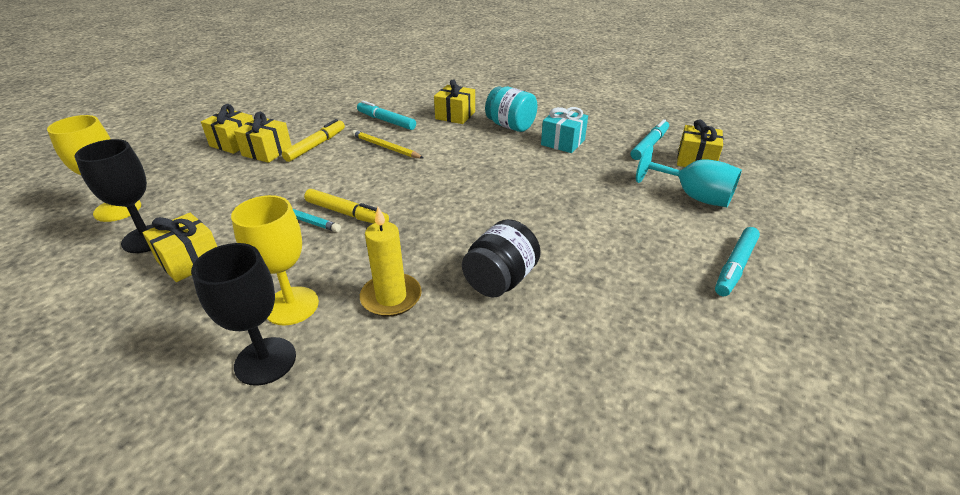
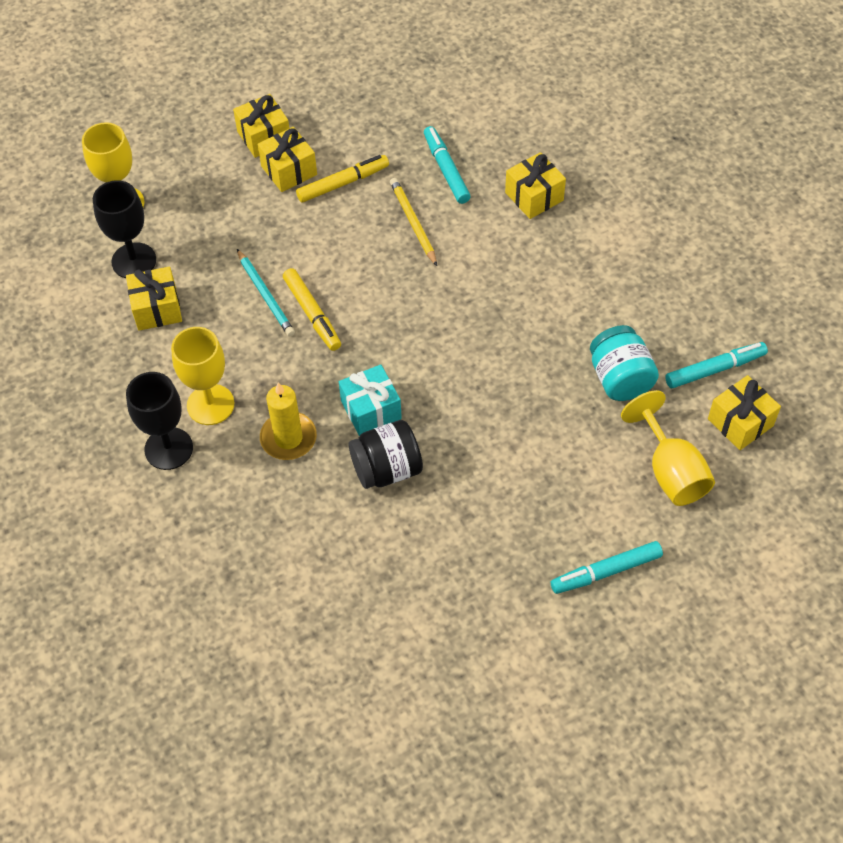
camera: 35 degrees right, 20 degrees up
turquoise jar [485,87,537,132] -> turquoise jar moved to [590,325,659,401]
turquoise gift [541,107,588,153] -> turquoise gift moved to [339,364,402,436]
turquoise goblet [636,144,742,207] -> yellow goblet [621,390,715,506]

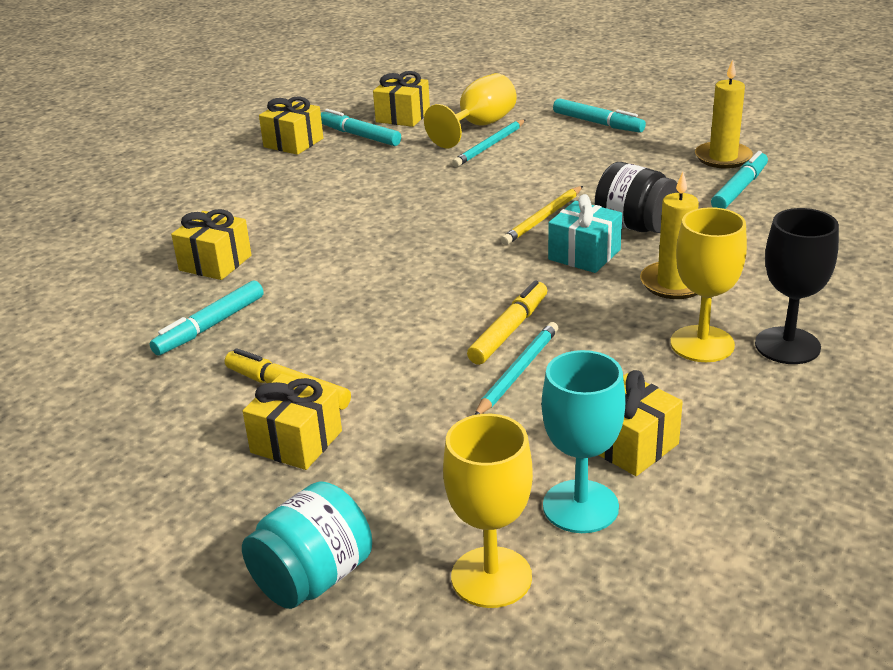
camera: 120 degrees left, 25 degrees down
black goblet [93,180,156,278] -> turquoise goblet [542,350,626,533]
yellow gift [233,94,289,158] -> yellow gift moved to [259,96,323,155]
yellow pencil [390,178,437,266] -> yellow pencil moved to [501,186,583,245]
turquoise jar [590,325,659,401] -> turquoise jar moved to [242,481,372,609]
none -> turquoise pencil [452,119,526,167]
none -> yellow candle [695,60,753,169]
none -> turquoise marker [711,151,768,209]

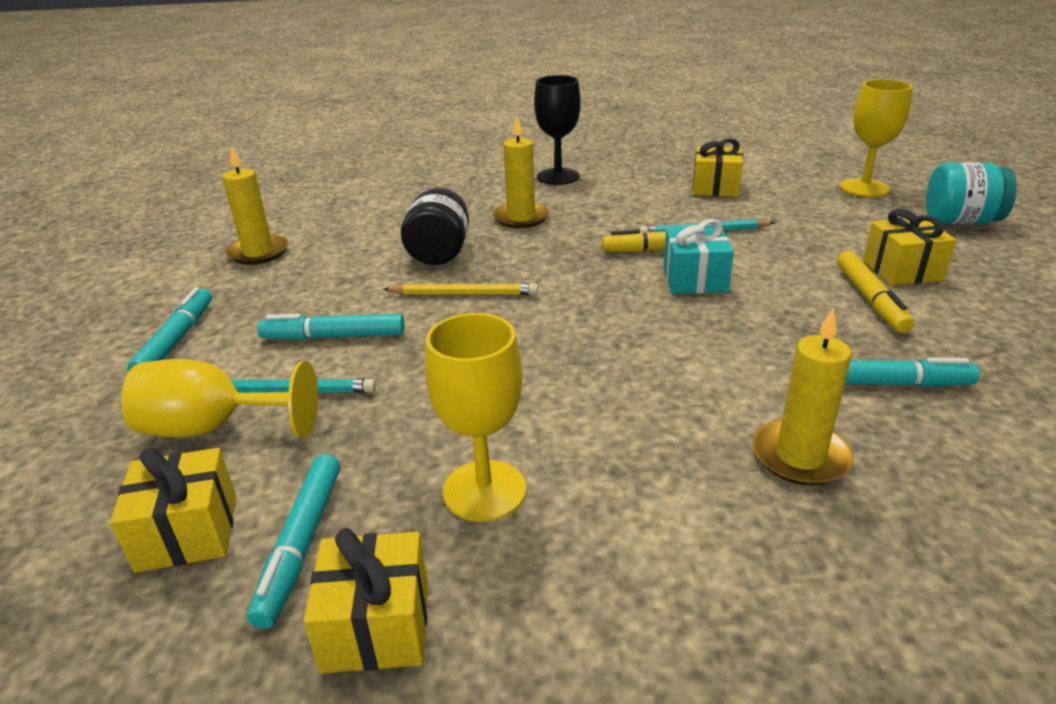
camera: 125 degrees left, 0 degrees up
yellow gift [171,209,252,280] -> yellow candle [752,307,853,486]
turquoise goblet [542,350,626,533] -> none
turquoise gift [548,194,622,273] -> turquoise gift moved to [663,219,734,294]
yellow goblet [670,207,747,362] -> yellow goblet moved to [425,313,526,522]
turquoise marker [711,151,768,209] -> turquoise marker moved to [257,314,405,340]

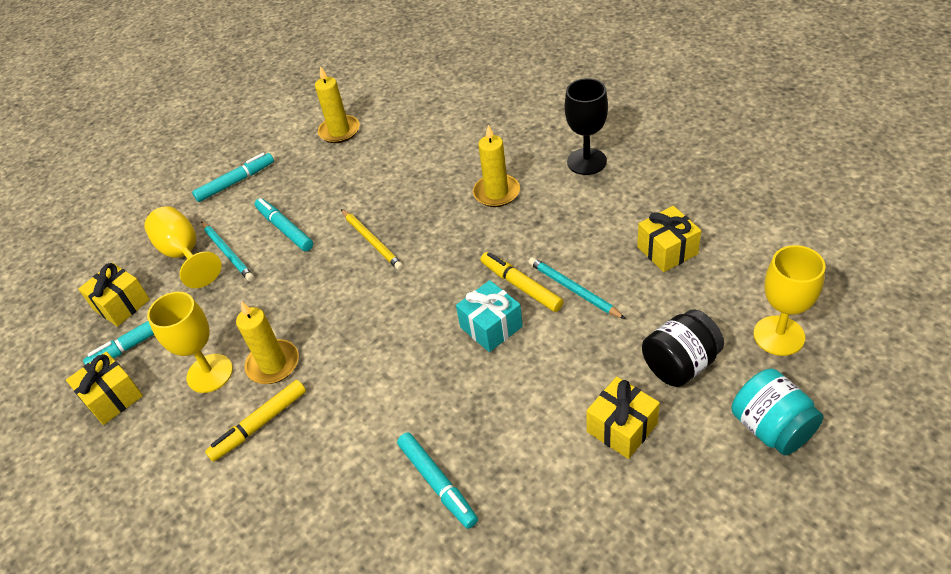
camera: 55 degrees right, 15 degrees up
black jar [401,188,469,265] -> black jar moved to [642,310,724,387]
yellow candle [752,307,853,486] -> yellow candle moved to [236,301,299,384]
yellow marker [837,251,914,333] -> yellow marker moved to [205,380,306,462]

